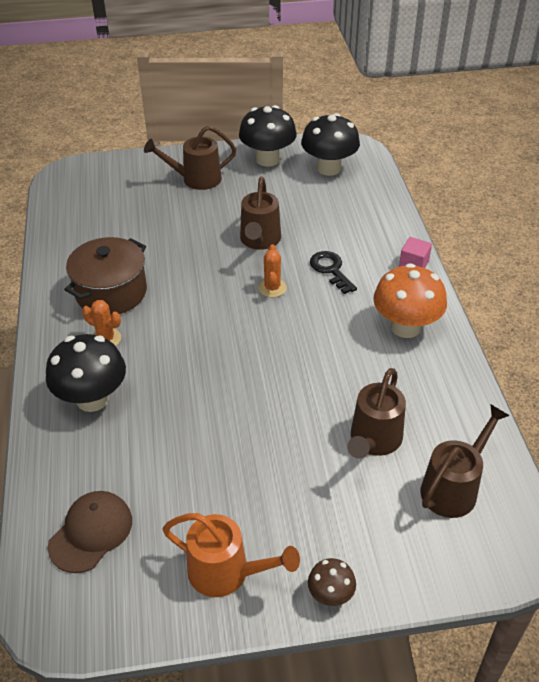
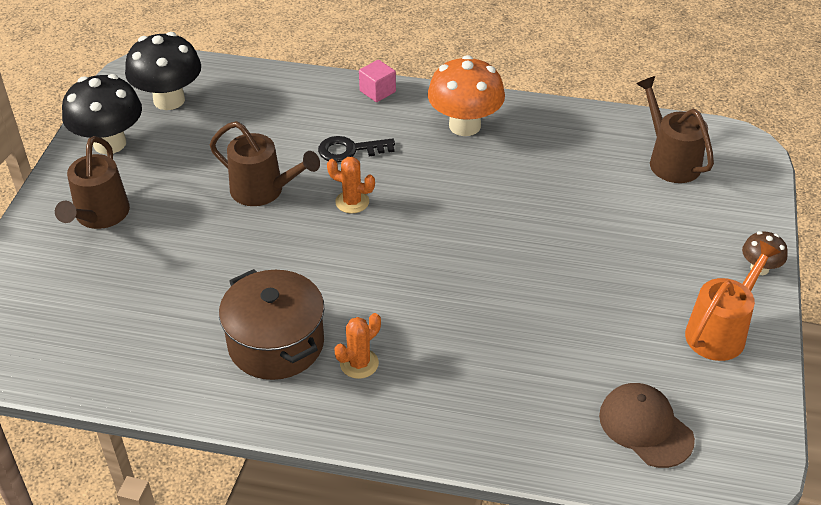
camera: 70 degrees left, 0 degrees up
black mushroom [46,334,126,412] -> none
brown watering can [347,368,406,459] -> none

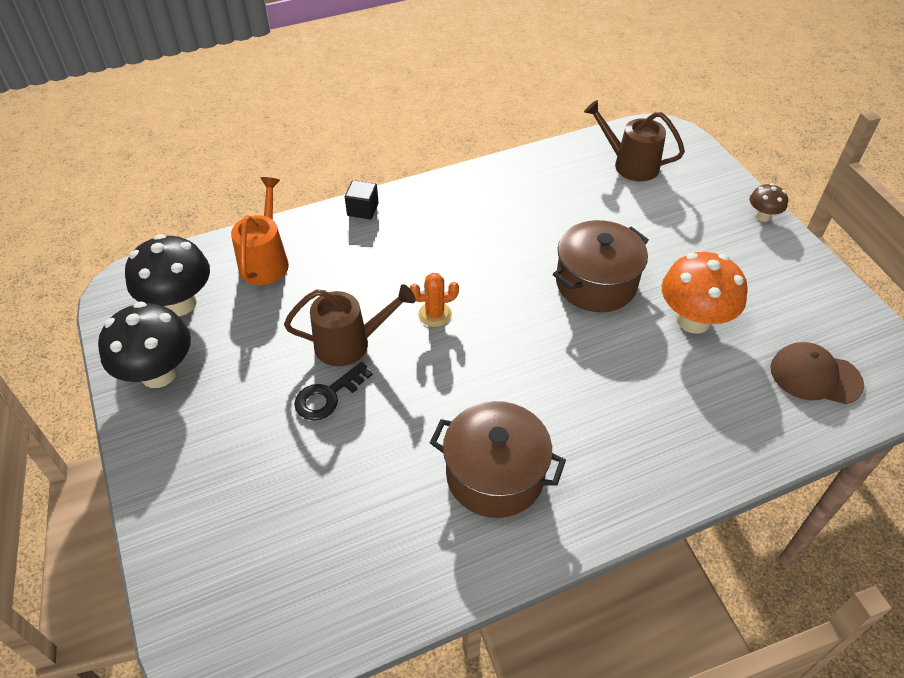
camera: 35 degrees left, 5 degrees up
brown watering can [55,136,130,229] -> none
black key [318,136,395,163] -> black key moved to [294,362,373,420]
orange cactus [334,313,381,379] -> none
pink cube [359,60,396,102] -> black cube [345,180,379,219]
orange mushroom [428,55,505,136] -> orange mushroom moved to [662,252,748,334]
orange watering can [685,241,781,361] -> orange watering can moved to [231,177,289,285]
none -> brown pot [553,220,649,312]

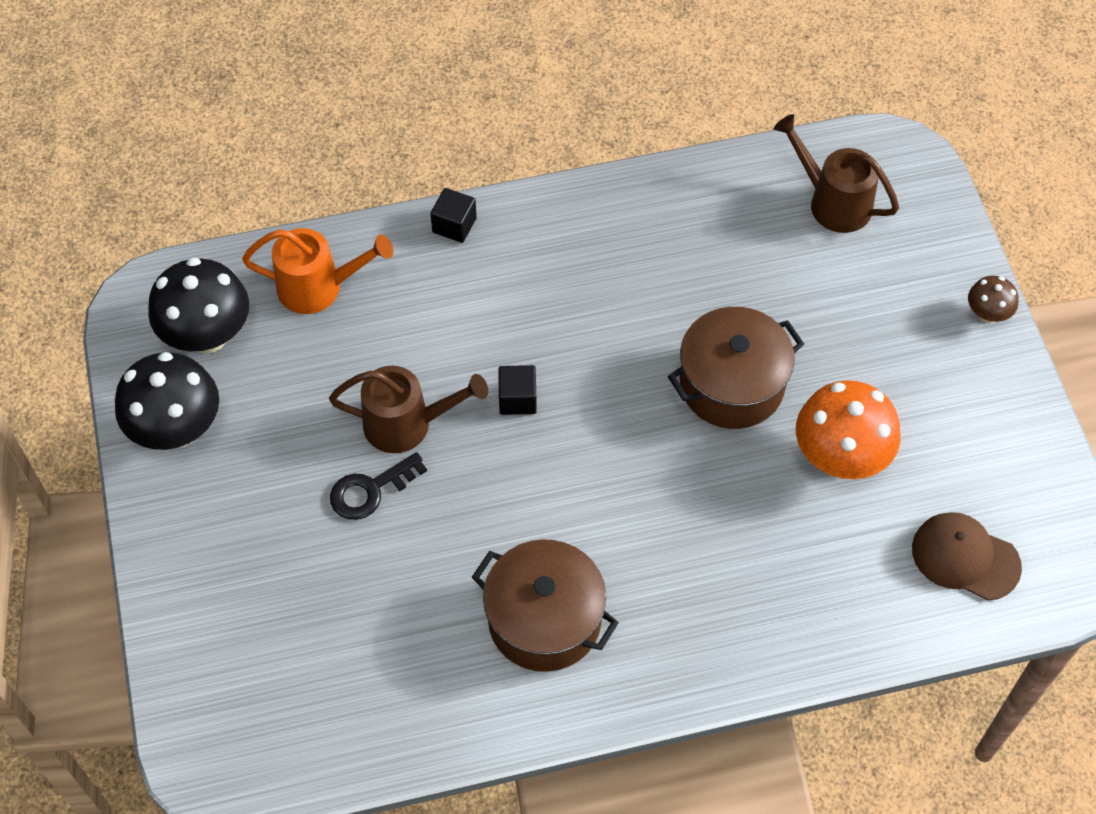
camera: 10 degrees right, 10 degrees up
orange watering can [231,177,289,285] -> orange watering can turned 75 degrees clockwise [242,228,393,314]
orange cactus [410,273,459,327] -> black cube [498,365,537,415]

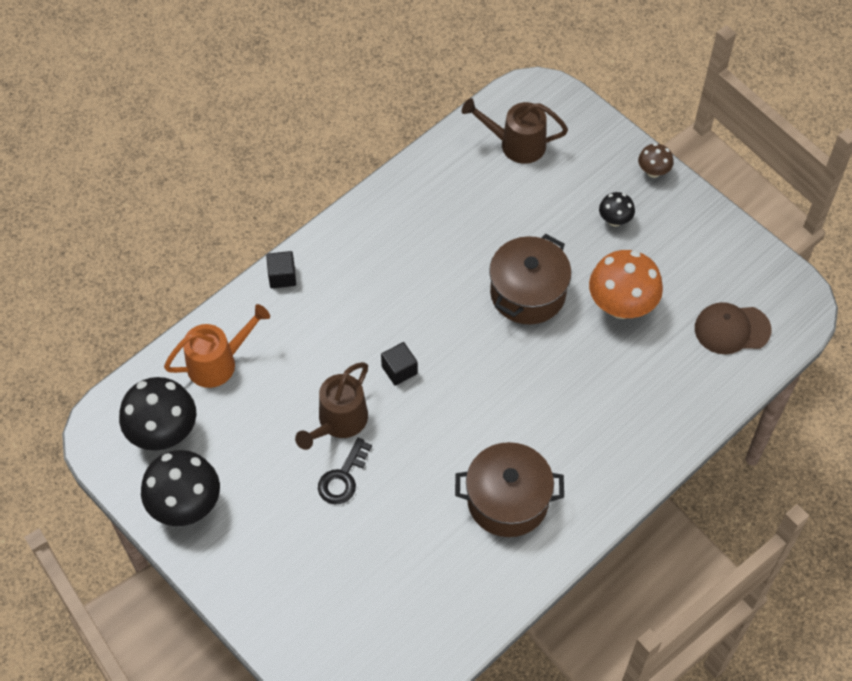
camera: 30 degrees left, 0 degrees up
brown watering can [329,366,488,453] -> brown watering can turned 150 degrees clockwise [295,362,368,450]
none -> black mushroom [599,192,635,226]

